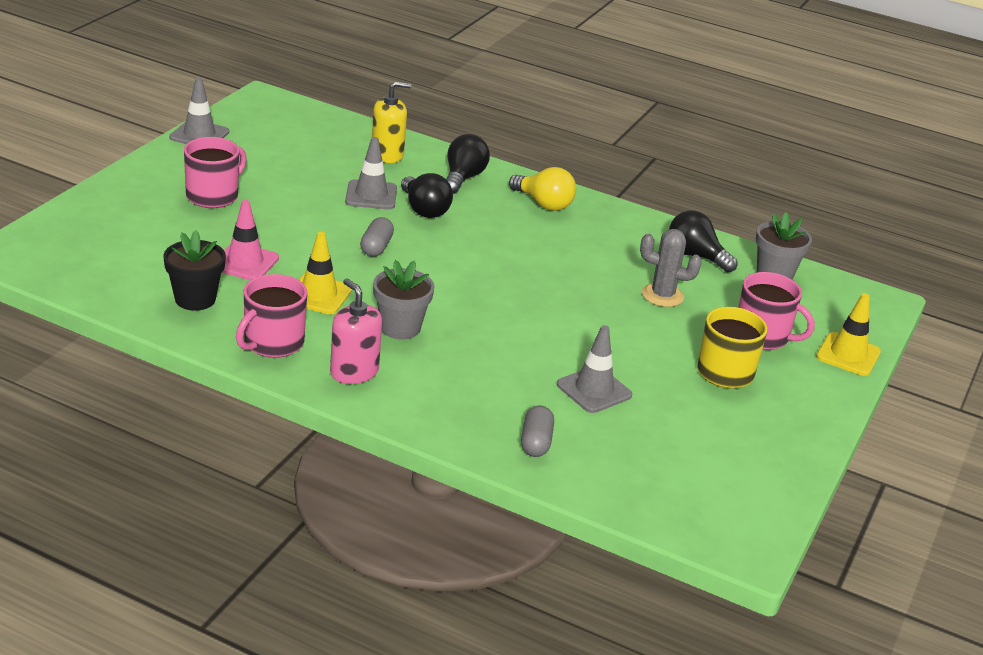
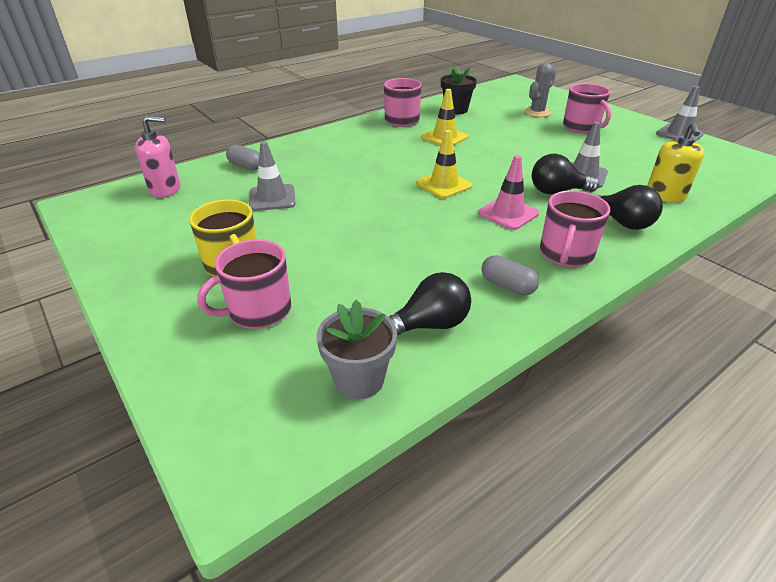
camera: 120 degrees right, 5 degrees up
pink traffic cone [222,200,279,280] -> pink traffic cone moved to [478,155,539,230]
pink soap dispenser [330,279,382,384] -> pink soap dispenser moved to [135,116,180,198]
grey capsule [360,217,394,257] -> grey capsule moved to [482,255,539,295]
grey flower pot [373,260,435,339] -> none
yellow light bulb [509,167,576,211] -> pink mug [540,190,610,267]
grey cactus [640,229,702,307] -> grey cactus moved to [524,63,556,117]
yellow traffic cone [816,293,881,376] -> yellow traffic cone moved to [417,130,472,199]

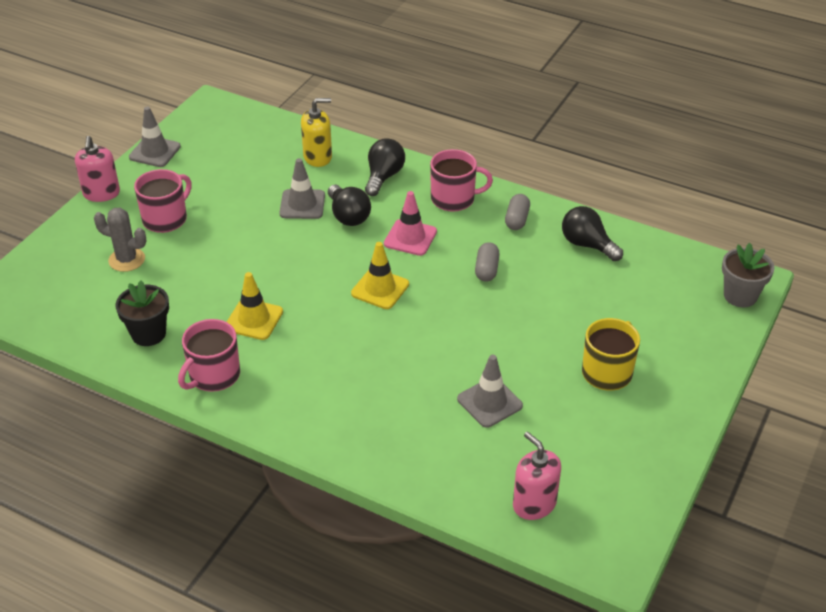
camera: 115 degrees left, 5 degrees up
pink mug [197,239,291,329] -> none
grey capsule [226,145,260,170] -> grey capsule moved to [475,242,500,281]
grey flower pot [316,300,397,399] -> grey flower pot moved to [722,243,775,307]
none -> pink soap dispenser [75,136,120,202]

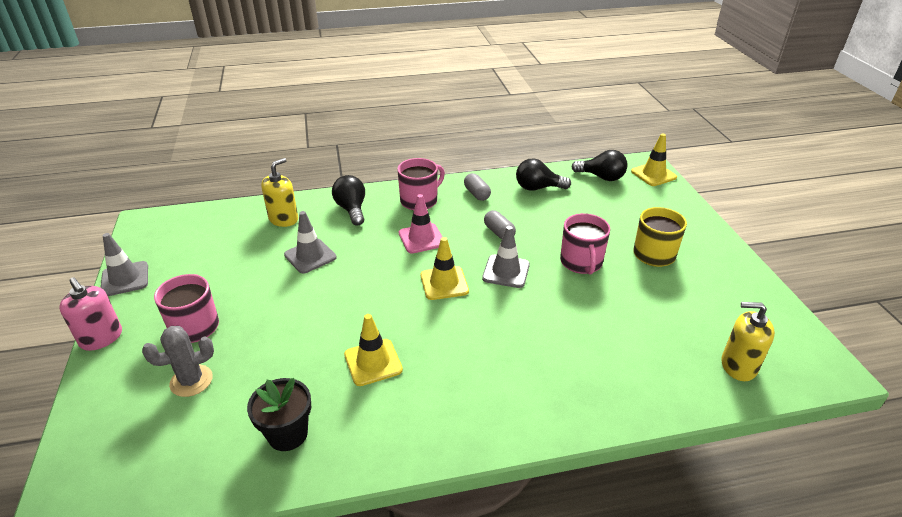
camera: 40 degrees left, 5 degrees down
pink mug [178,319,240,392] -> pink mug moved to [560,213,610,275]
black light bulb [328,185,371,226] -> black light bulb moved to [571,150,627,181]
grey traffic cone [457,355,523,428] -> grey traffic cone moved to [482,226,530,288]
pink soap dispenser [513,432,561,520] -> yellow soap dispenser [722,302,775,381]
grey flower pot [722,243,775,307] -> yellow traffic cone [631,133,677,186]

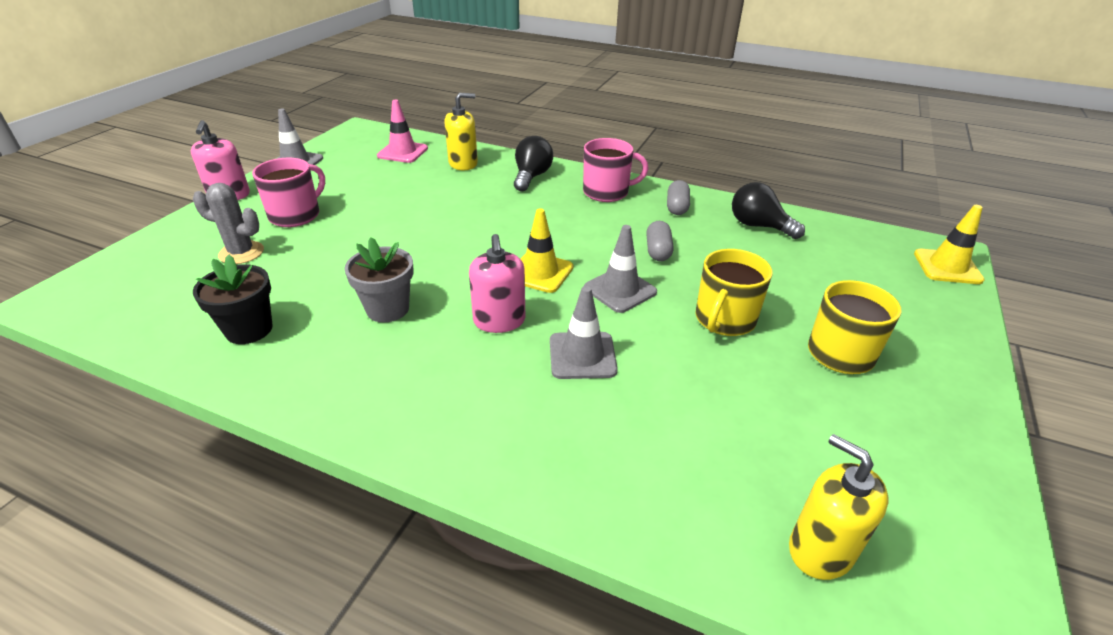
camera: 35 degrees right, 0 degrees up
grey traffic cone [284,211,336,273] -> grey traffic cone moved to [550,286,618,379]
yellow traffic cone [344,314,403,386] -> grey flower pot [344,237,414,322]
pink traffic cone [399,194,442,254] -> pink traffic cone moved to [377,100,428,163]
pink mug [560,213,610,275] -> yellow mug [695,249,773,336]
black light bulb [571,150,627,181] -> none
none -> pink soap dispenser [469,234,525,333]

